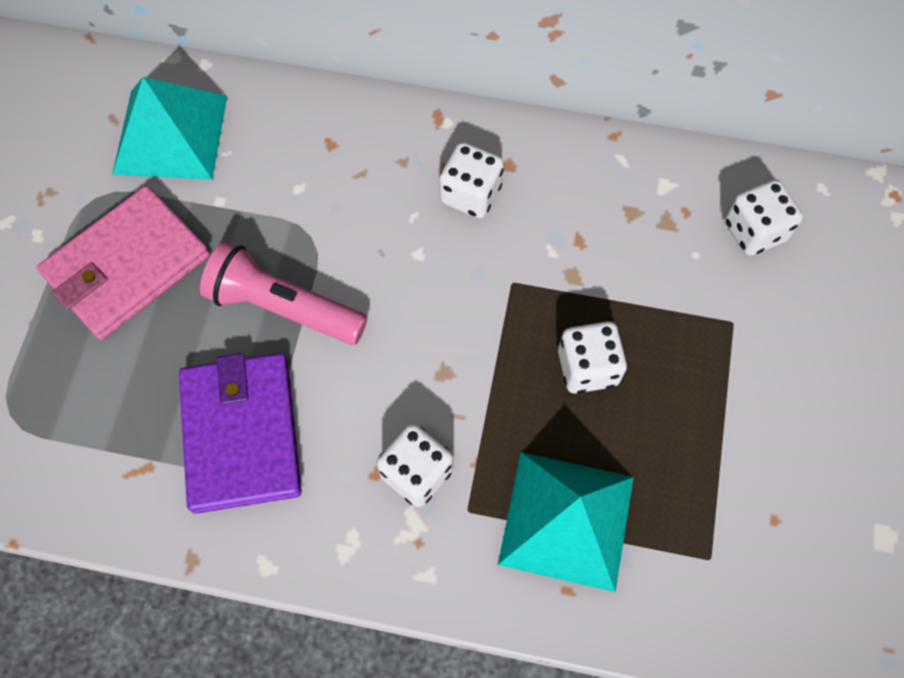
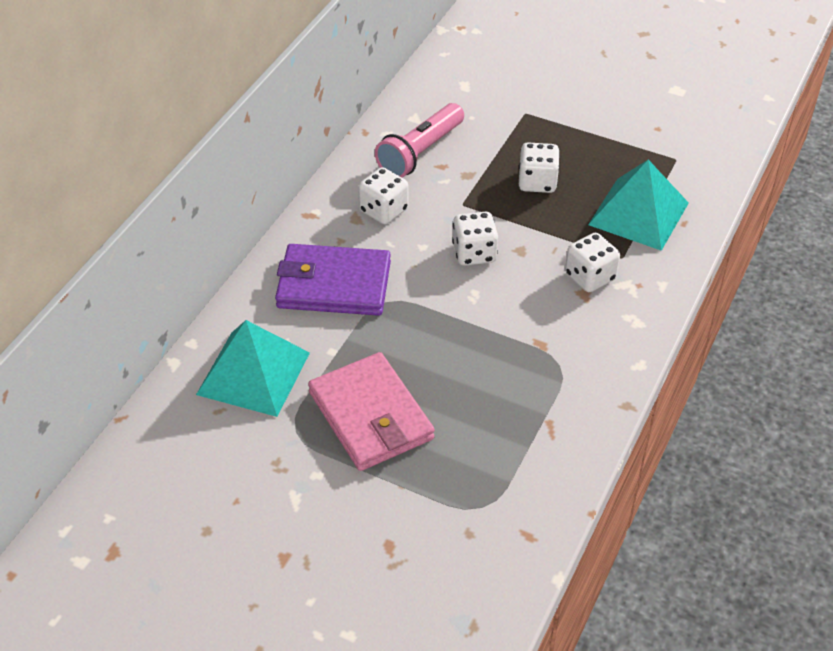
camera: 75 degrees left, 20 degrees down
purple wallet [179,353,302,514] -> purple wallet moved to [275,244,391,316]
pink flashlight [200,241,368,345] -> pink flashlight moved to [375,103,464,178]
white dice [725,180,803,256] -> white dice moved to [452,212,498,266]

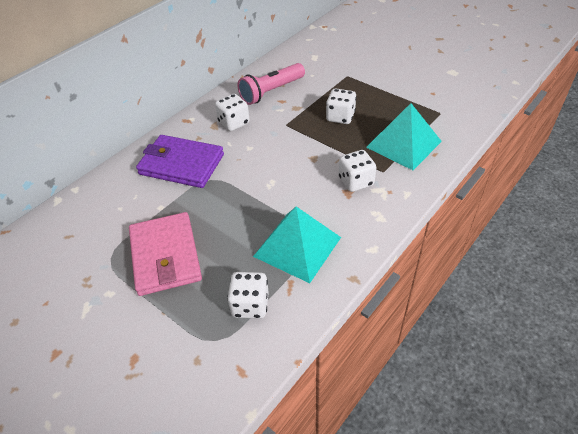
camera: 15 degrees right, 0 degrees up
turquoise pyramid [196,320,310,417] -> turquoise pyramid moved to [253,207,341,283]
white dice [452,212,498,266] -> white dice moved to [227,272,269,319]

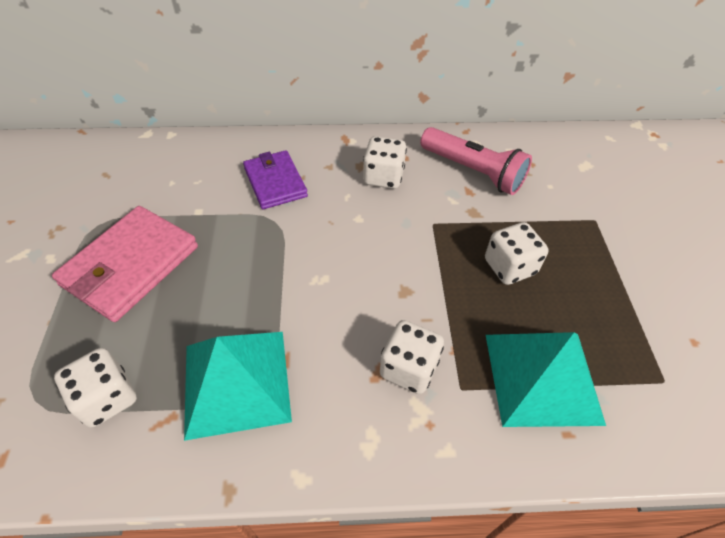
camera: 45 degrees right, 5 degrees up
purple wallet [136,135,224,188] -> purple wallet [243,150,308,209], size x0.66
pink flashlight [237,63,305,105] -> pink flashlight turned 150 degrees counterclockwise [420,127,532,195]

